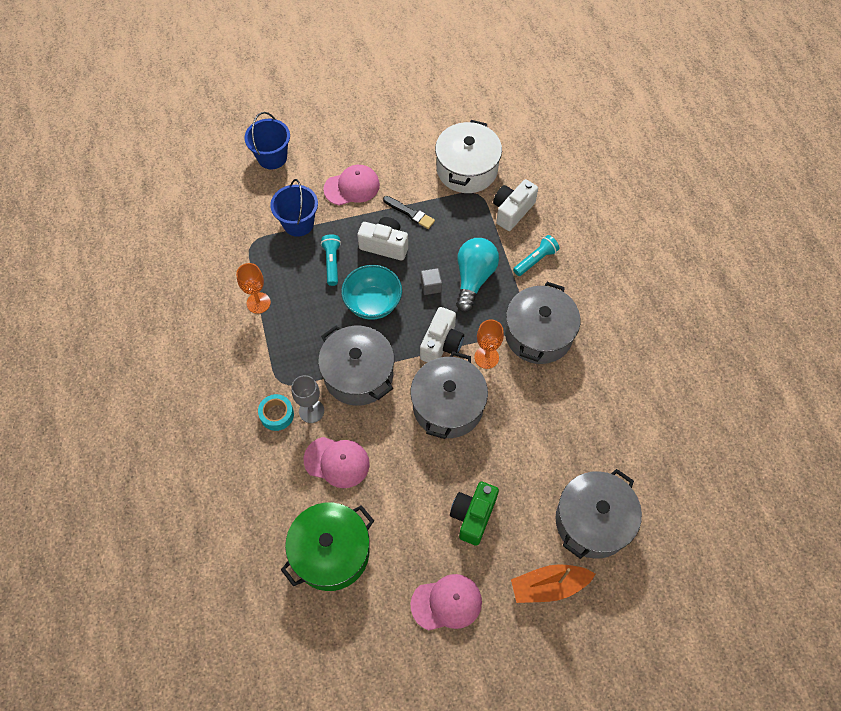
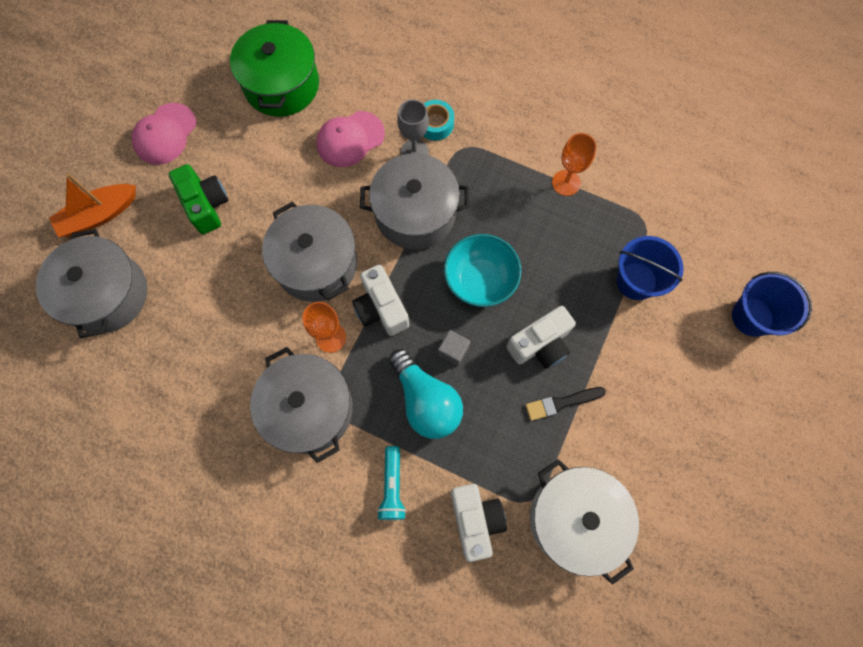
camera: 130 degrees right, 10 degrees up
turquoise flashlight [321,235,341,286] -> none
pink cap [323,165,380,206] -> none
orange boat [511,564,595,603] -> orange boat turned 150 degrees counterclockwise [49,173,136,237]

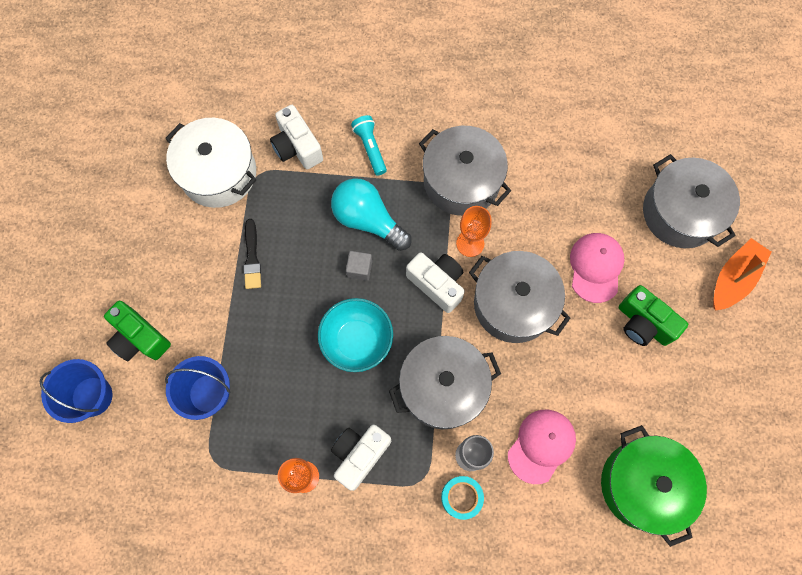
camera: 160 degrees right, 0 degrees up
pink cap [132,103,196,165] -> pink cap moved to [570,233,624,303]
white camera [507,306,576,369] -> white camera moved to [331,424,391,491]
black brush [526,387,606,421] -> black brush turned 120 degrees clockwise [244,219,261,289]
none -> green camera [104,301,171,361]

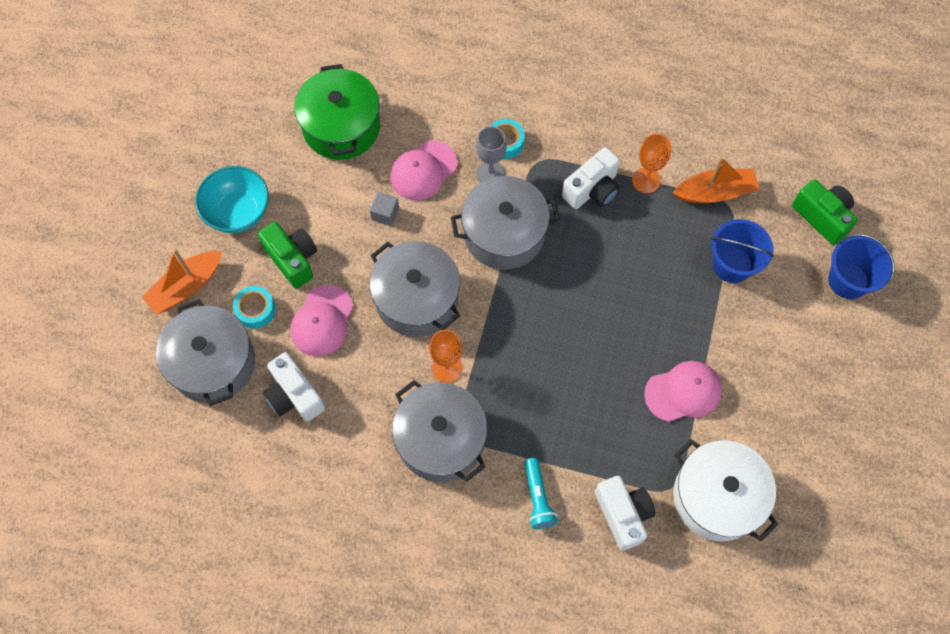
camera: 170 degrees left, 5 degrees down
green camera [104,301,171,361] -> green camera moved to [792,179,858,245]
black brush [244,219,261,289] -> pink cap [644,361,722,422]
turquoise bowl [318,298,393,372] -> turquoise bowl moved to [195,166,269,233]
turquoise light bulb [331,178,411,251] -> none
grey cube [346,251,372,281] -> grey cube moved to [370,192,399,226]
white camera [406,252,465,313] -> white camera moved to [263,352,325,422]
none -> turquoise tape [233,286,276,329]
none -> orange boat [673,157,760,203]

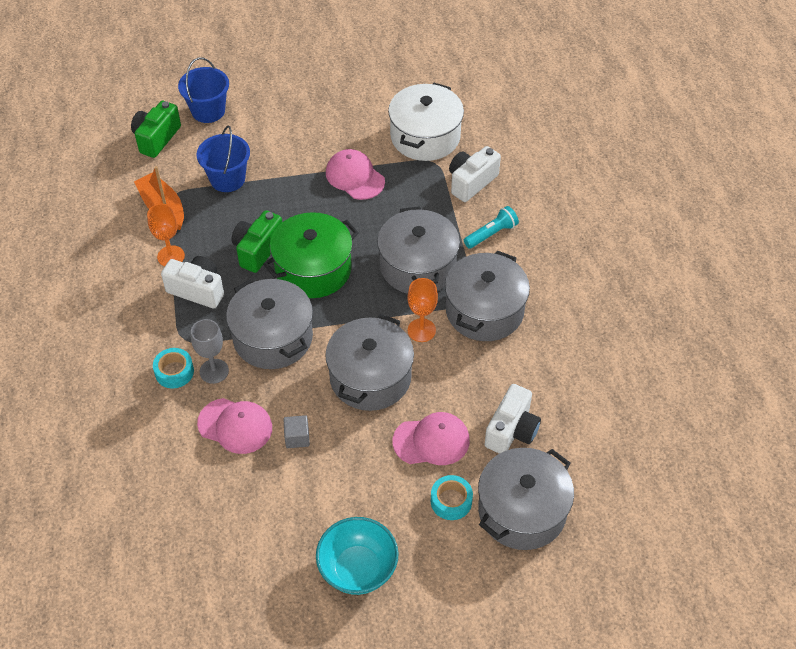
camera: 115 degrees left, 15 degrees down
orange boat [142,249,222,314] -> none
green camera [258,222,317,289] -> green camera moved to [231,210,282,273]
green pot [294,64,380,160] -> green pot moved to [263,212,359,298]
none -> grey pot [377,206,460,294]

